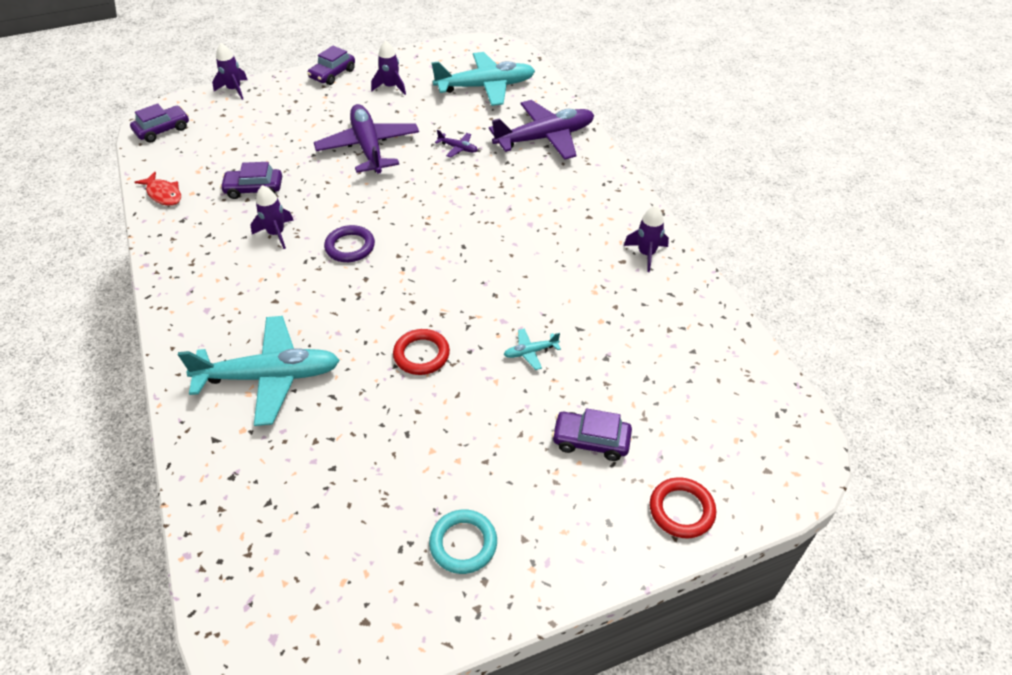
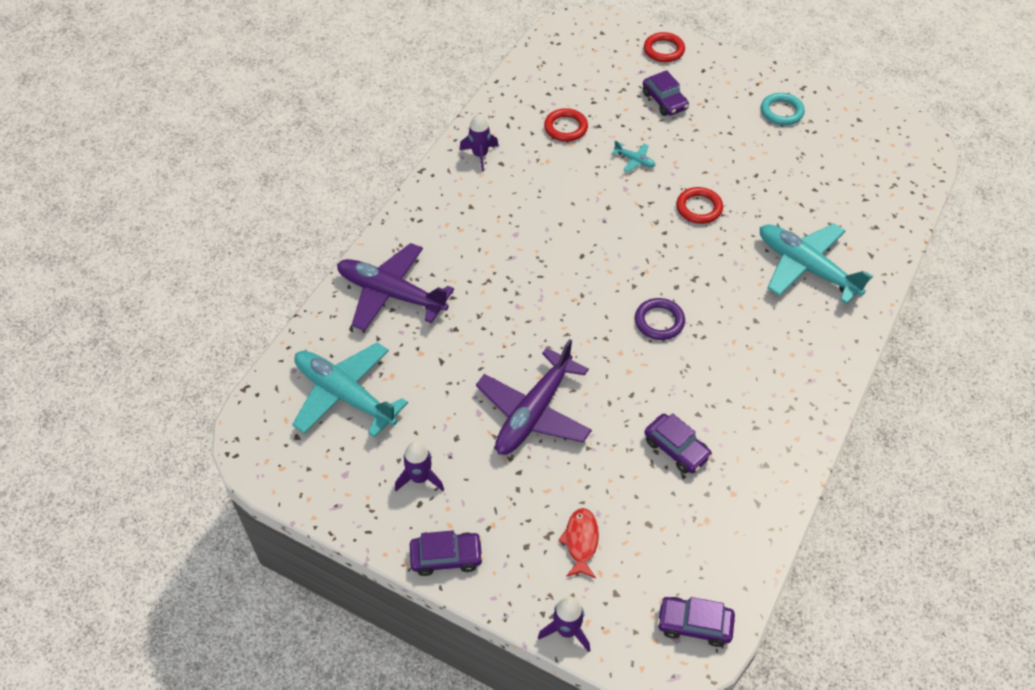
camera: 130 degrees left, 5 degrees up
red fish [135,172,181,206] -> red fish moved to [558,508,599,578]
purple rocket [251,185,294,249] -> none
purple plane [435,130,478,157] -> none
none -> red ring [544,108,588,142]

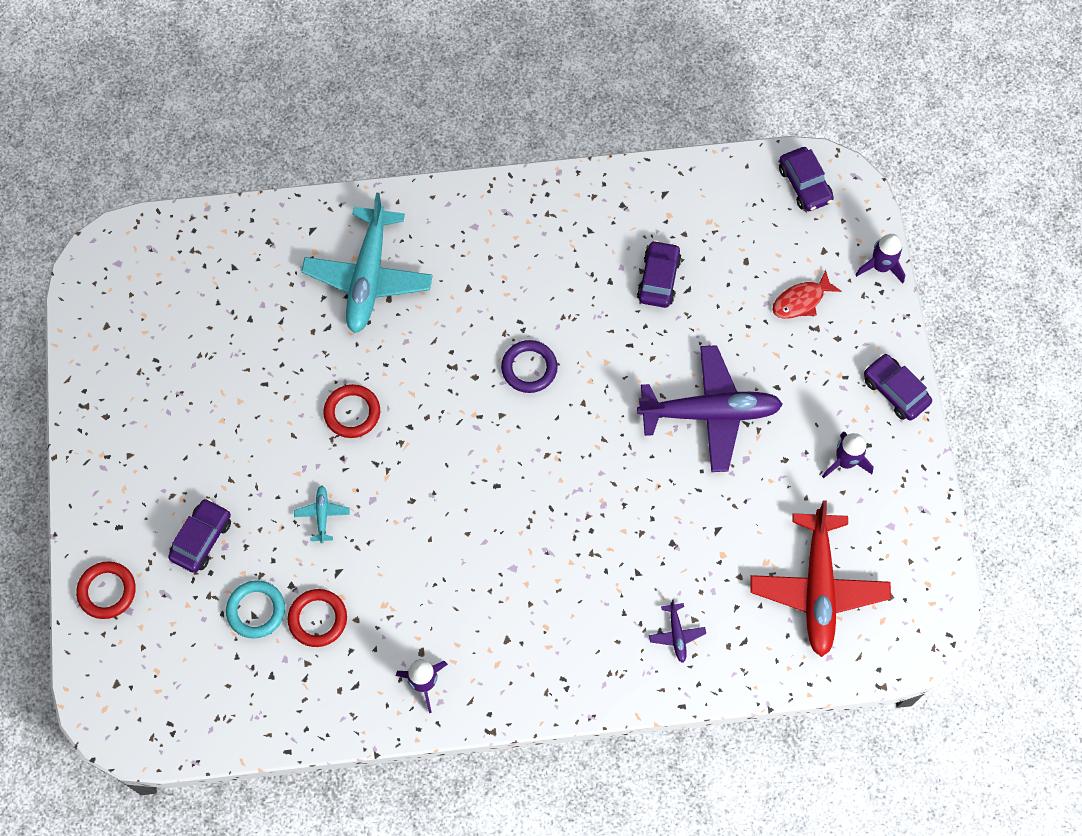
camera: 125 degrees left, 15 degrees up
turquoise plane [292,342,408,438] -> red plane [750,500,891,657]
purple plane [337,243,454,331] -> purple plane [649,599,706,663], size x0.41
turquoise ring [761,93,805,125] -> turquoise ring moved to [226,581,285,639]

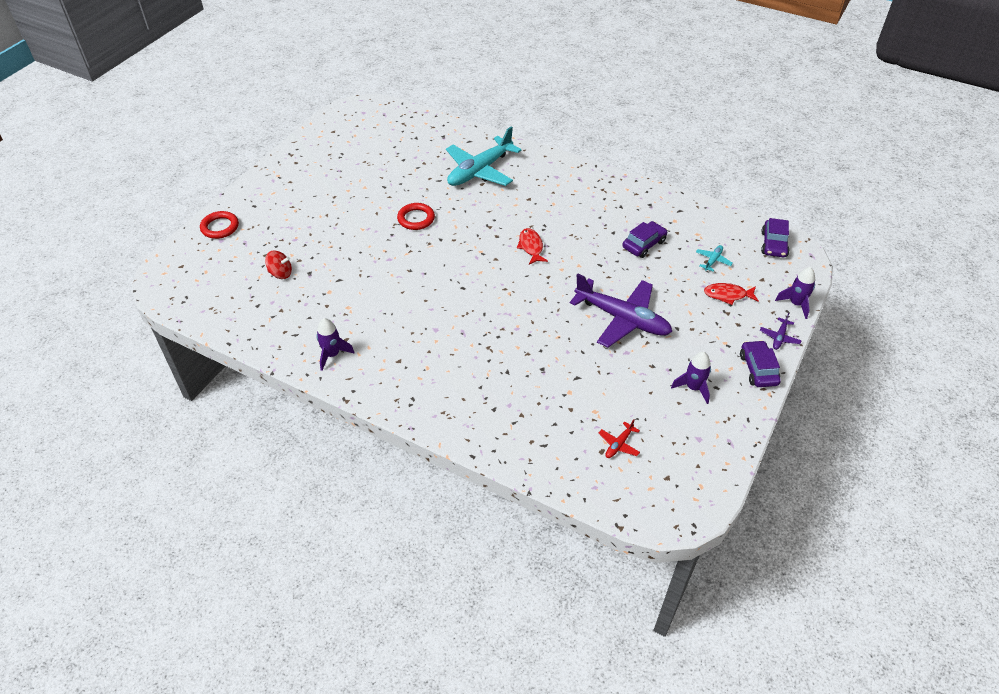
camera: 35 degrees right, 20 degrees down
purple car [168,498,231,573] -> none
turquoise ring [226,581,285,639] -> red spinning top [265,251,292,279]
red ring [288,589,347,647] -> none
turquoise plane [294,485,350,543] -> turquoise plane moved to [696,245,733,272]
purple ring [501,340,558,393] -> red fish [517,228,548,264]
purple plane [649,599,706,663] -> purple plane moved to [760,313,802,350]
red plane [750,500,891,657] -> red plane [599,419,640,458], size x0.41

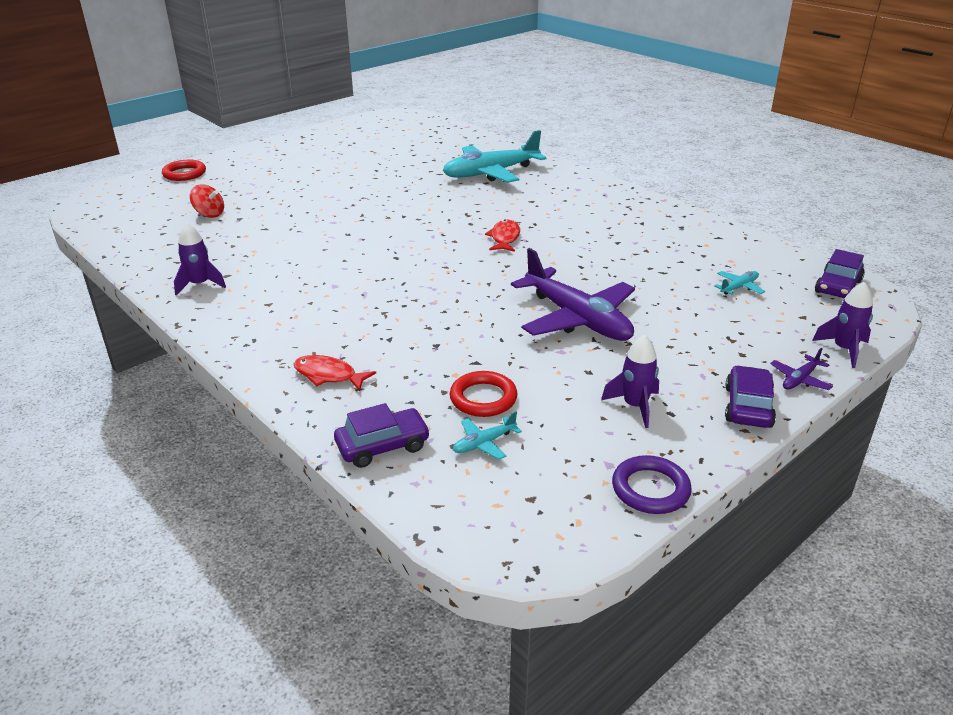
camera: 20 degrees right, 15 degrees down
red ring [397,203,435,230] -> red ring moved to [450,371,517,417]
red plane [599,419,640,458] -> turquoise plane [453,411,522,460]
purple car [622,221,667,258] -> purple car moved to [334,403,430,468]
red fish [704,283,759,305] -> red fish moved to [294,355,376,391]
none -> purple ring [612,455,692,514]

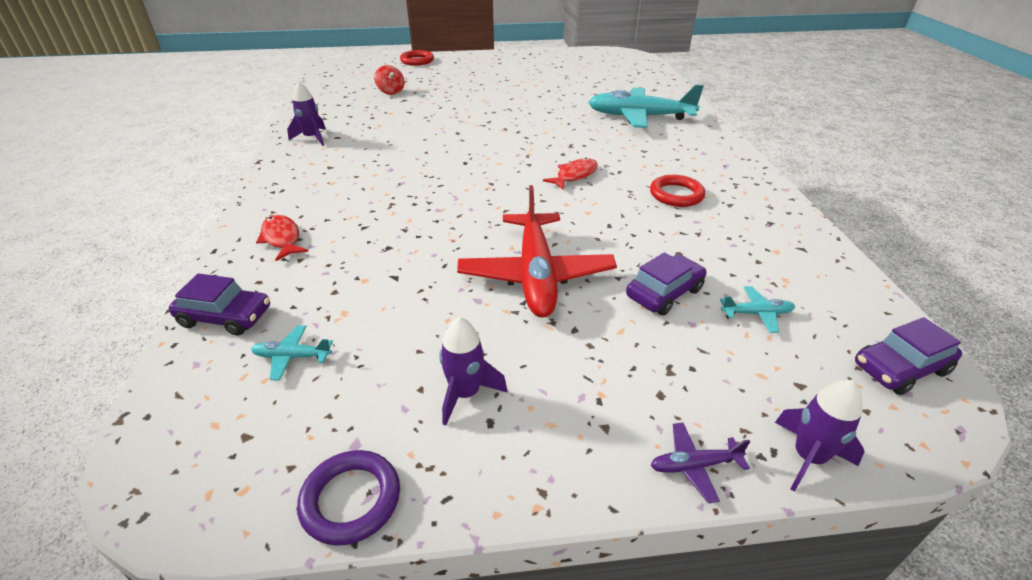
camera: 35 degrees right, 5 degrees up
red ring [450,371,517,417] -> red ring moved to [650,175,705,207]
purple plane [511,248,635,341] -> red plane [457,185,617,317]
purple car [725,365,776,428] -> purple car moved to [626,252,706,315]

